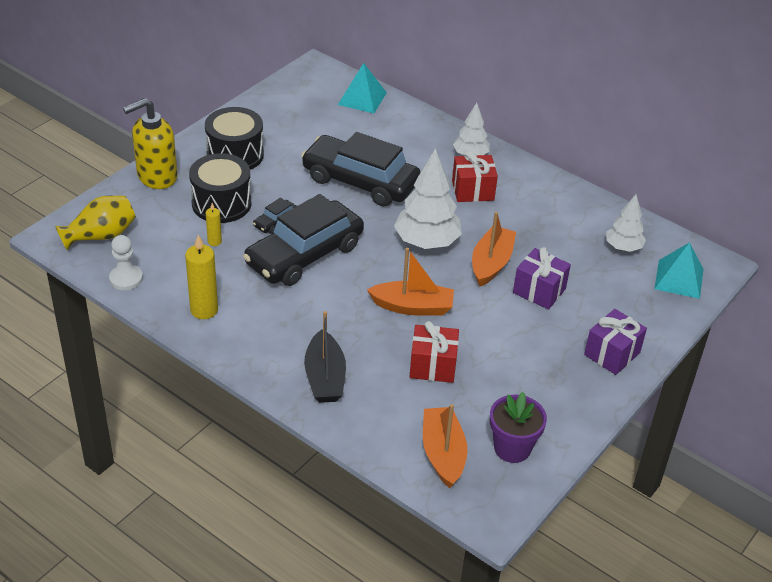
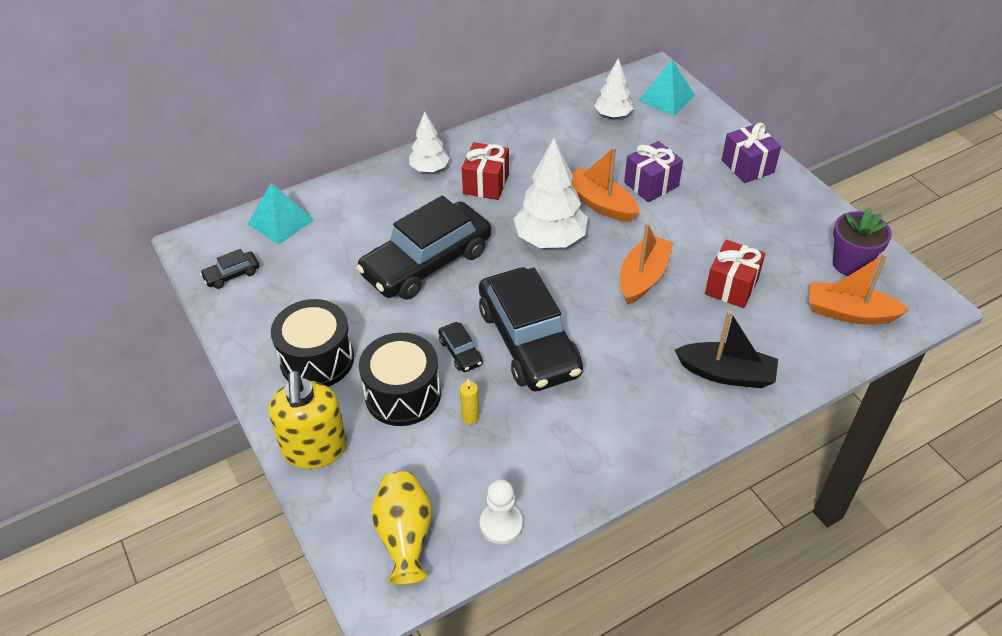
camera: 65 degrees left, 5 degrees up
yellow candle [185,235,218,319] -> none
none -> black car [200,249,259,289]

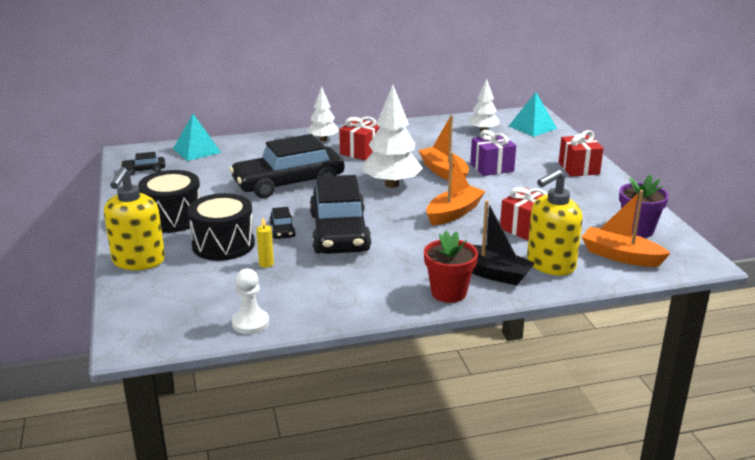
camera: 15 degrees right, 20 degrees down
yellow vase [371,471,432,585] -> none
purple gift [722,123,781,183] -> red gift [559,130,604,177]
none -> red flower pot [424,231,478,303]
none -> yellow soap dispenser [527,169,583,276]

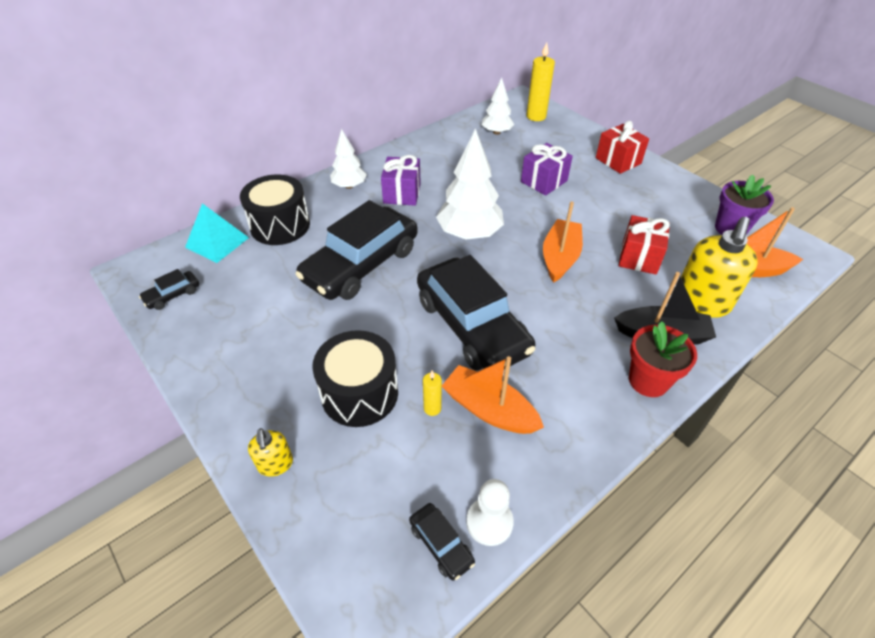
camera: 25 degrees left, 20 degrees up
yellow soap dispenser [104,167,165,270] -> yellow soap dispenser [248,428,293,477], size x0.51
black drum [138,170,201,233] -> black drum moved to [240,175,310,245]
black car [270,207,296,239] -> black car moved to [409,503,475,581]
red gift [339,117,380,160] -> purple gift [381,155,421,206]
orange boat [418,115,469,180] -> orange boat moved to [442,356,544,434]
turquoise pyramid [509,92,557,137] -> yellow candle [526,42,555,121]

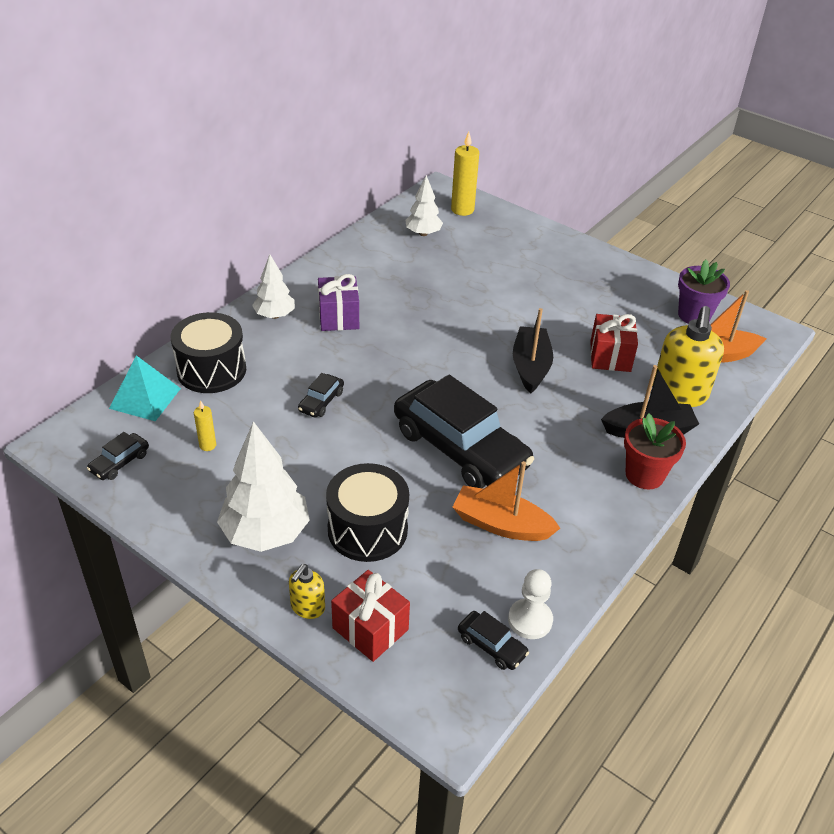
camera: 15 degrees left, 5 degrees down
yellow soap dispenser [248,428,293,477] -> yellow soap dispenser turned 60 degrees clockwise [289,564,325,619]
black car [295,200,418,300] -> black car [298,373,344,417], size x0.41
yellow candle [423,370,442,416] -> yellow candle moved to [194,400,216,451]
white tree [436,128,504,240] -> white tree moved to [217,421,310,552]
purple gift [521,143,573,196] -> none
orange boat [543,201,583,283] -> black boat [513,308,553,394]
red gift [596,121,649,174] -> red gift moved to [331,570,410,662]

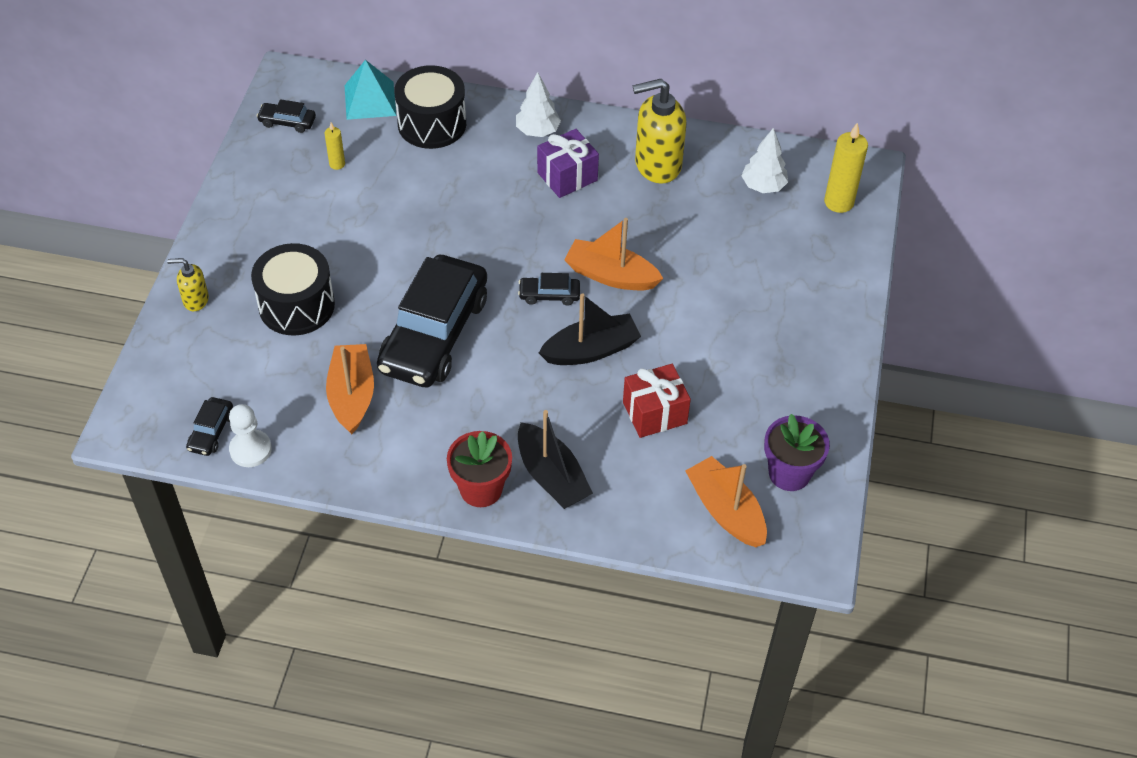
camera: 65 degrees right, 10 degrees up
white tree [217,421,310,552] -> none
black car [298,373,344,417] -> black car moved to [518,273,580,306]
red gift [331,570,410,662] -> none
yellow soap dispenser [652,306,724,407] -> yellow soap dispenser moved to [633,79,686,183]
none -> orange boat [564,218,664,290]

